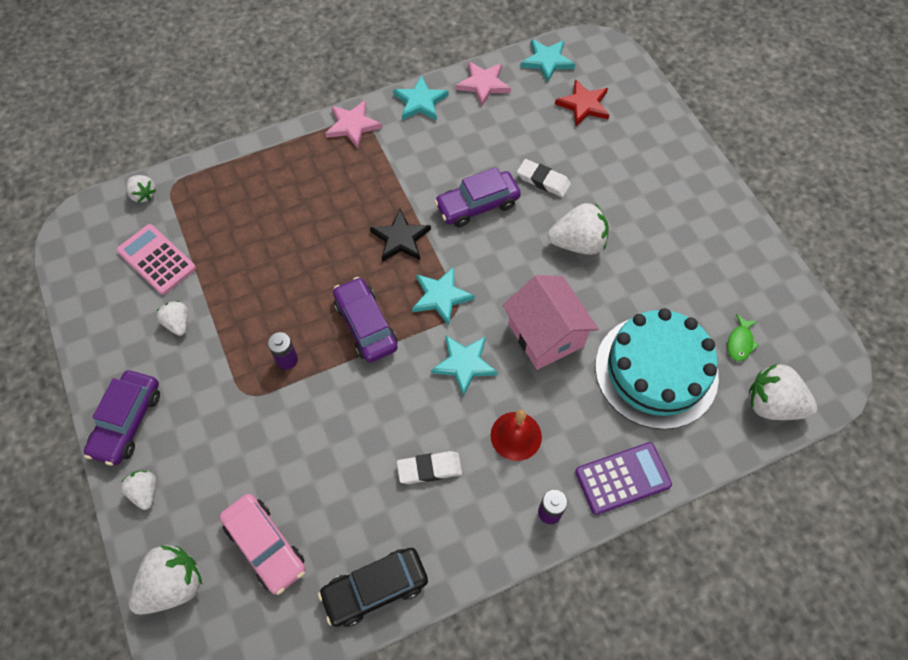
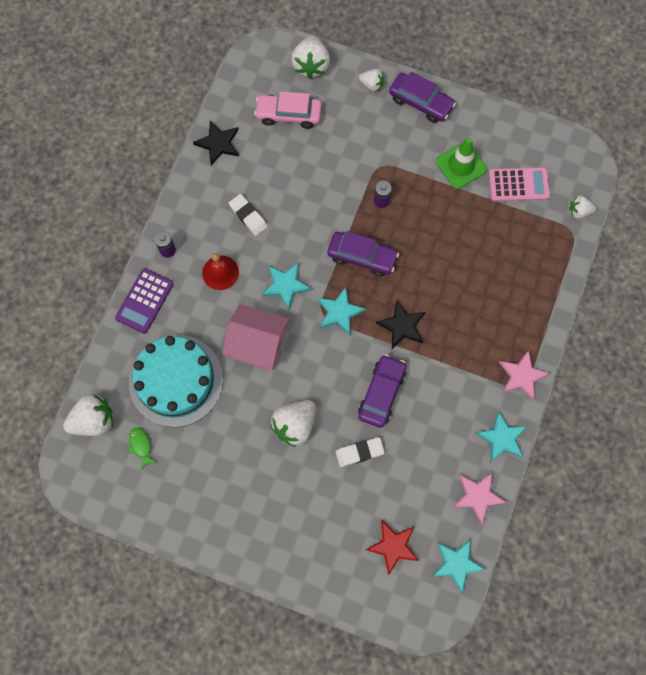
camera: 135 degrees right, 10 degrees up
purple car [84,370,160,466] -> purple car turned 150 degrees clockwise [389,72,456,123]
white strawberry [157,301,188,336] -> green traffic cone [436,138,487,189]
black car [318,548,428,627] -> black star [193,121,239,165]
white eraser [397,451,462,484] -> white eraser turned 75 degrees counterclockwise [229,194,268,236]

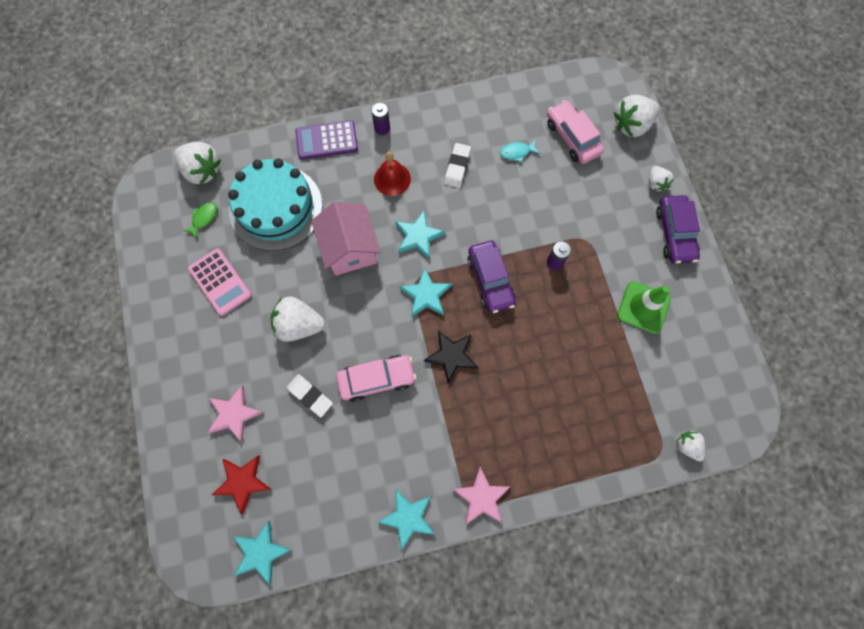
camera: 55 degrees right, 0 degrees up
black star [193,121,239,165] -> none
purple car [358,354,406,428] -> pink car [336,355,417,402]
pink star [454,472,507,524] -> pink star moved to [207,386,263,442]
pink calculator [489,167,550,202] -> pink calculator moved to [188,248,252,316]
none -> turquoise fish [500,141,540,162]

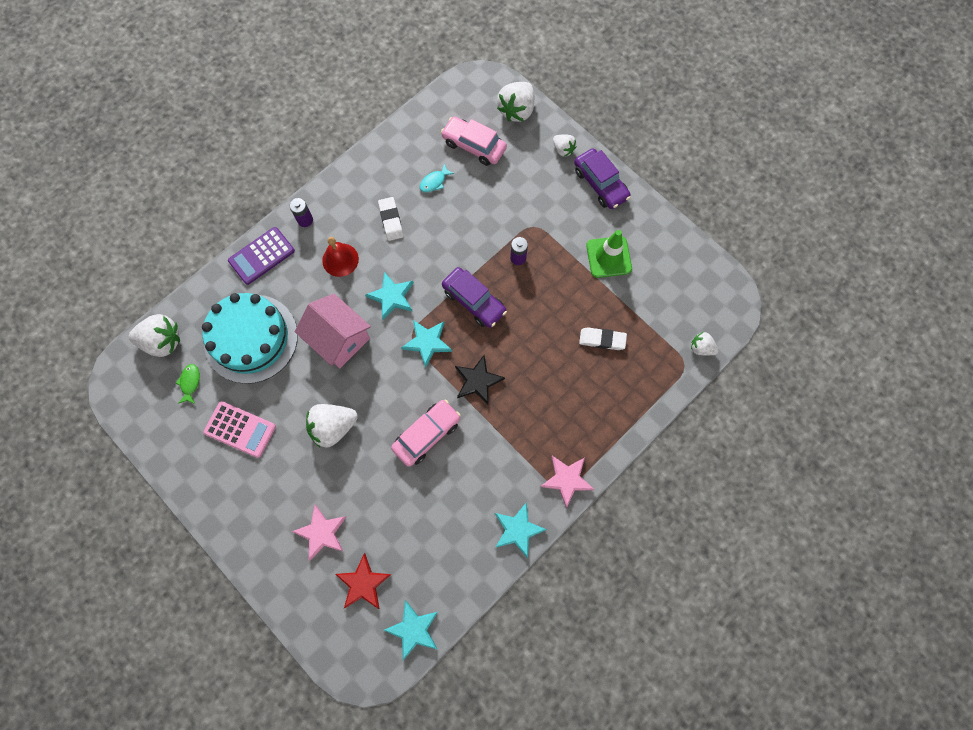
camera: 30 degrees left, 0 degrees up
white eraser [286,374,333,417] -> white eraser moved to [579,327,627,350]

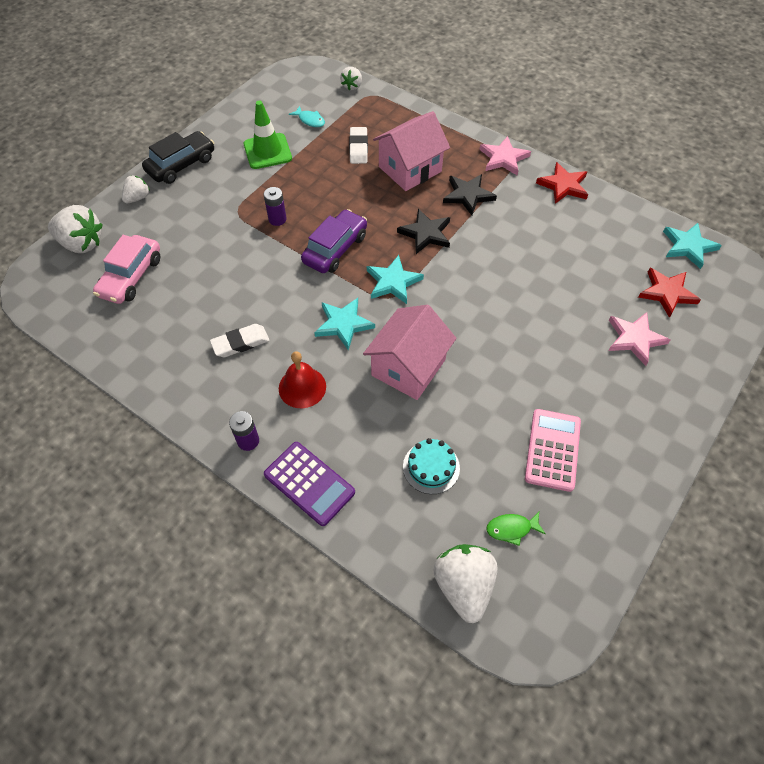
camera: 100 degrees left, 15 degrees down
turquoise cake [202,293,298,384] -> turquoise cake [403,438,460,494], size x0.45
white strawberry [306,404,358,447] -> none
pink car [391,399,461,467] -> none
turquoise fish [420,164,455,192] -> turquoise fish moved to [289,106,325,127]
turquoise star [495,502,547,558] -> red star [536,162,588,204]
purple car [574,148,631,209] -> black car [142,131,214,184]
none -> pink house [373,111,450,191]
none -> black star [443,174,497,215]

